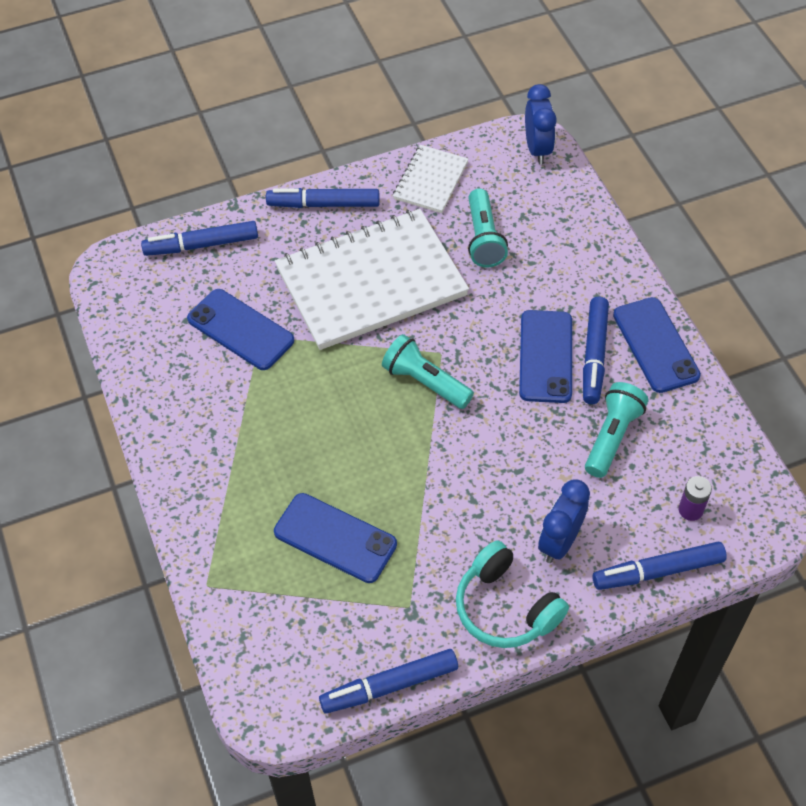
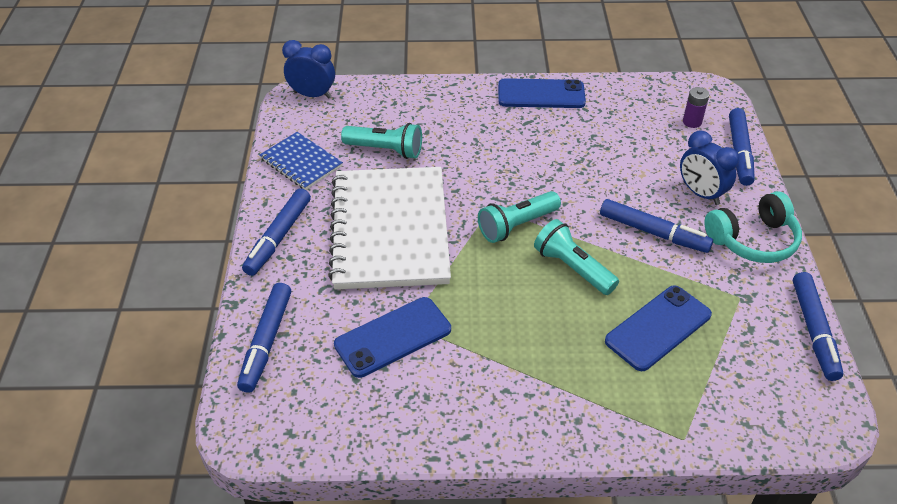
camera: 70 degrees left, 10 degrees down
white notebook [393,145,468,213] -> blue notebook [260,132,343,190]
blue phone [519,310,572,403] -> none
blue marker [583,297,609,404] -> blue marker moved to [600,199,713,253]
turquoise flashlight [585,382,648,478] -> turquoise flashlight moved to [534,219,619,295]

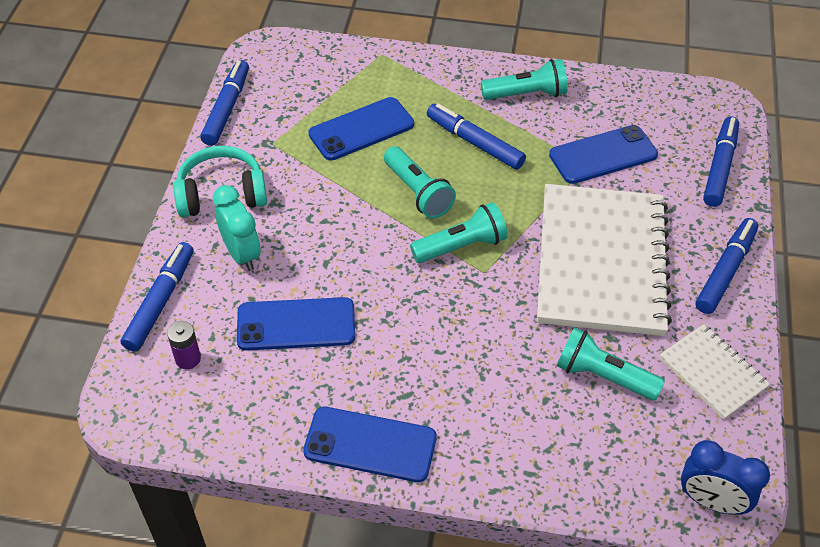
camera: 170 degrees left, 5 degrees up
blue notebook [260,132,343,190] -> white notebook [659,324,770,419]
blue marker [600,199,713,253] -> blue marker moved to [427,104,526,170]
blue clock [680,130,739,205] -> turquoise clock [213,185,261,271]
none -> blue phone [237,297,355,351]
none -> turquoise flashlight [481,59,568,100]

